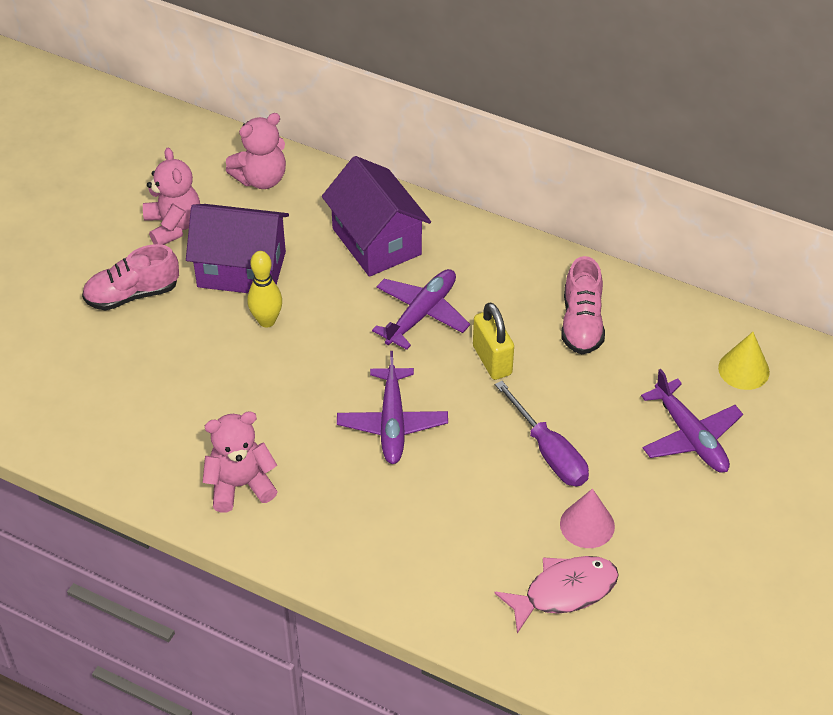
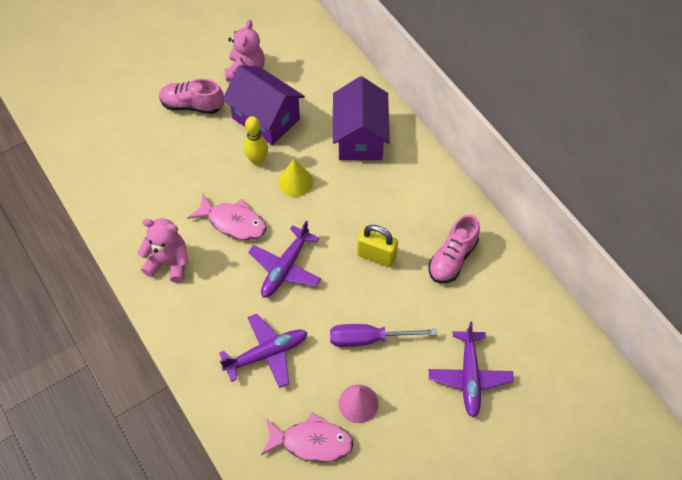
camera: 30 degrees right, 10 degrees up
pink teddy bear [226,113,286,189] -> none
purple plane [372,269,470,350] -> purple plane moved to [219,314,308,388]
yellow padlock [473,302,514,380] -> yellow padlock turned 75 degrees counterclockwise [357,225,398,267]
purple screwdriver [495,381,589,486] -> purple screwdriver turned 90 degrees clockwise [330,324,437,347]
yellow cone [718,332,770,390] -> yellow cone moved to [278,159,313,197]
none -> pink fish [187,194,267,240]

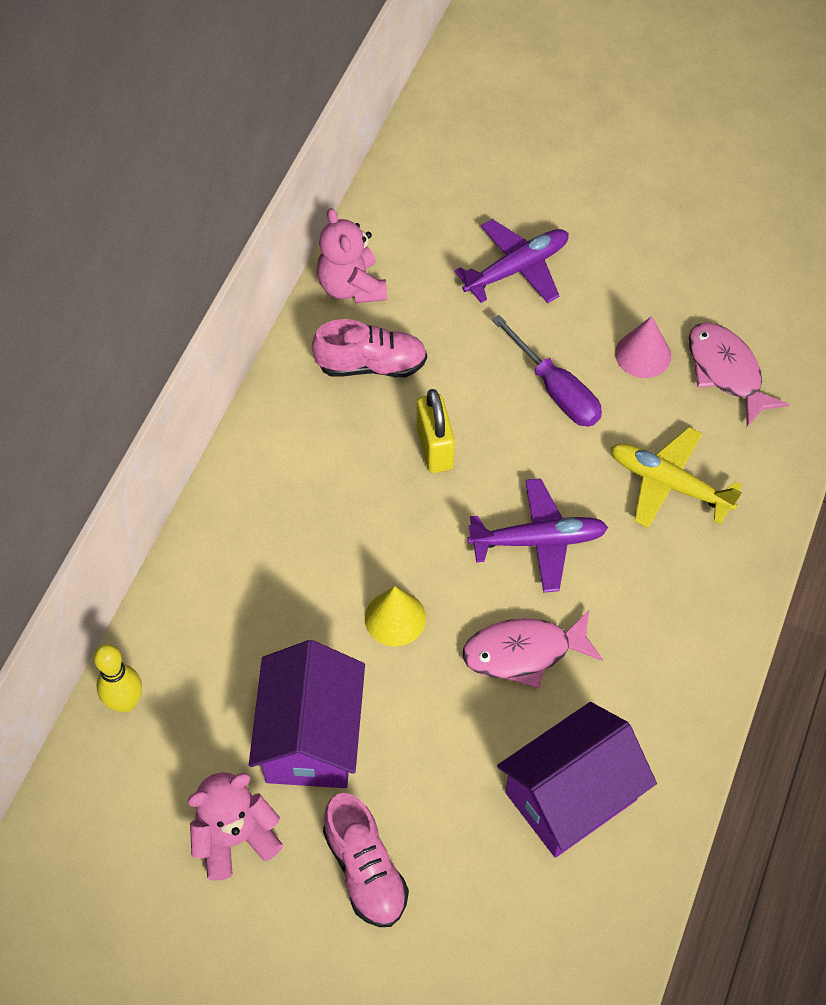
camera: 125 degrees left, 0 degrees up
pink teddy bear [138,218,188,283] -> pink teddy bear moved to [317,208,387,303]
pink fish [187,194,267,240] -> pink fish turned 90 degrees counterclockwise [462,611,603,689]
purple plane [219,314,308,388] -> yellow plane [611,427,742,528]
yellow bowling pin [244,116,268,165] -> yellow bowling pin moved to [94,644,142,712]
purple house [333,76,390,160] -> purple house moved to [497,702,657,858]

